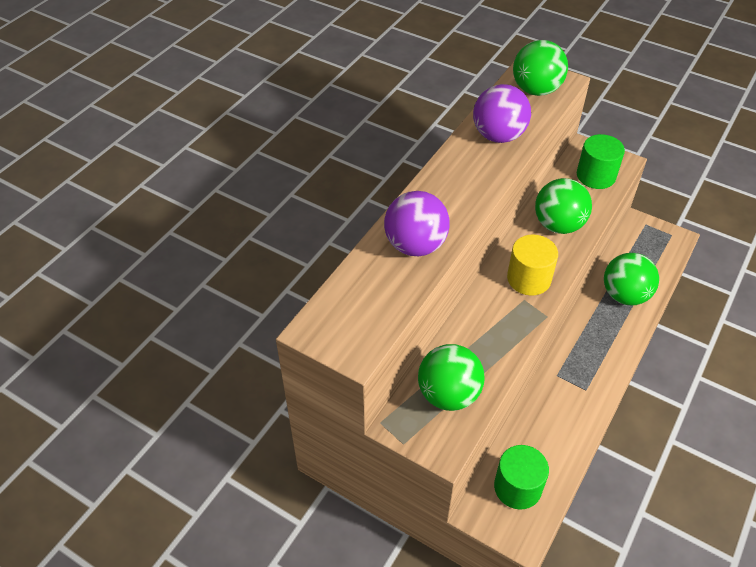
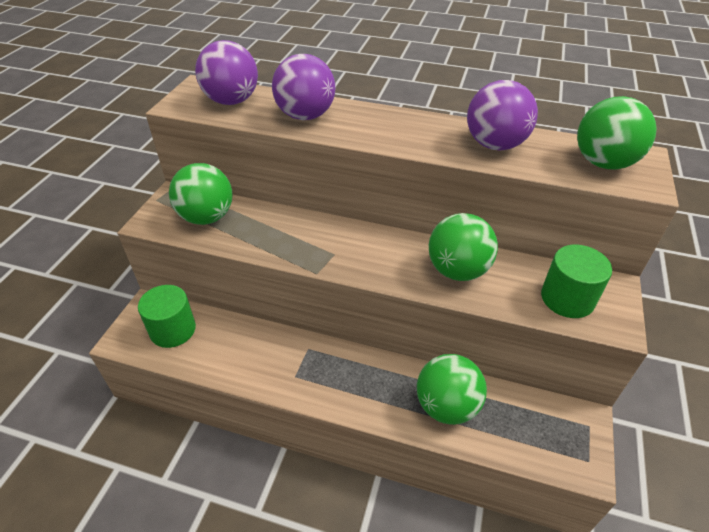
camera: 75 degrees right, 5 degrees down
yellow cylinder [507,235,558,296] -> none
none -> purple ball [195,40,258,105]

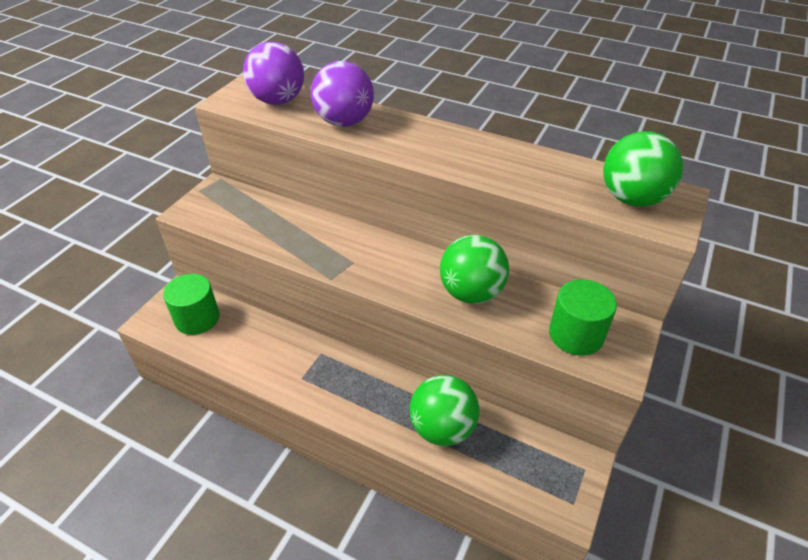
camera: 10 degrees right, 0 degrees up
green ball [169,163,232,225] -> none
purple ball [467,80,538,150] -> none

